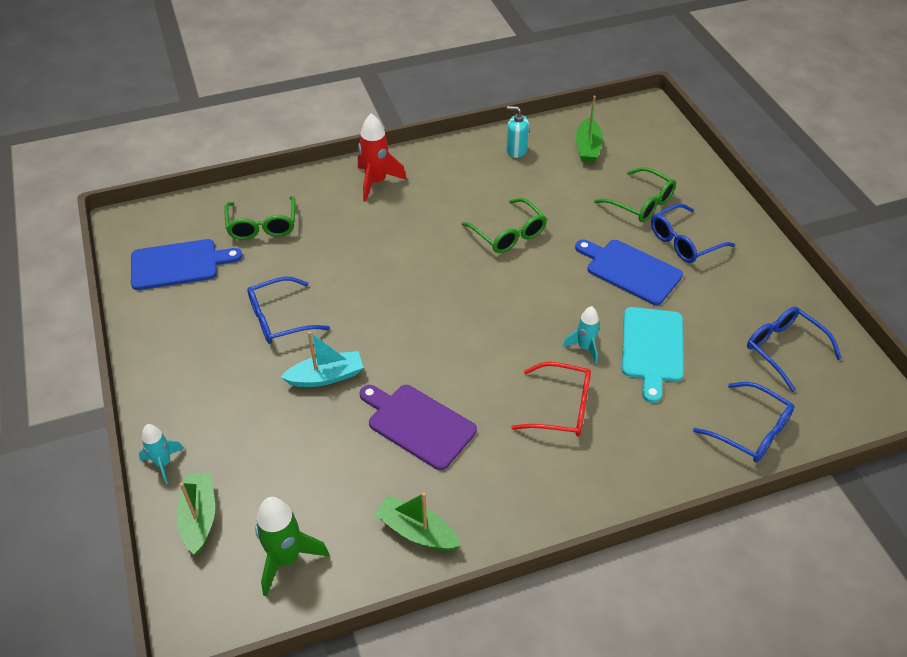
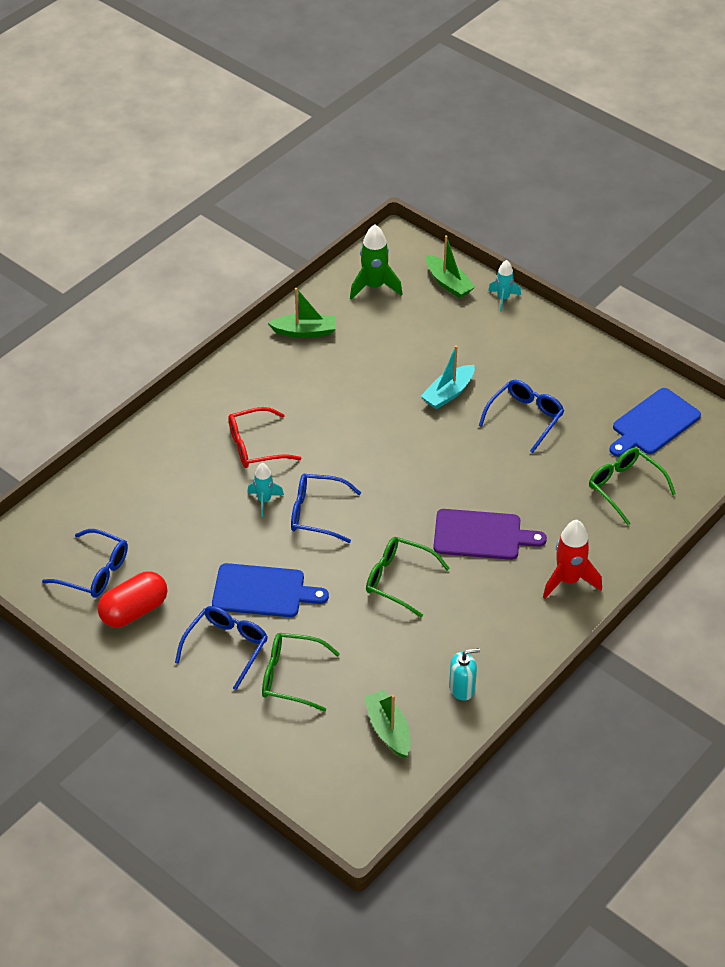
camera: 150 degrees right, 0 degrees up
purple cutting board [360,385,477,470] -> purple cutting board moved to [433,509,547,560]
turquoise cutting board [622,307,684,403] -> none
blue glasses [693,382,795,463] -> blue glasses moved to [291,474,361,543]
none -> red capsule [98,571,167,627]

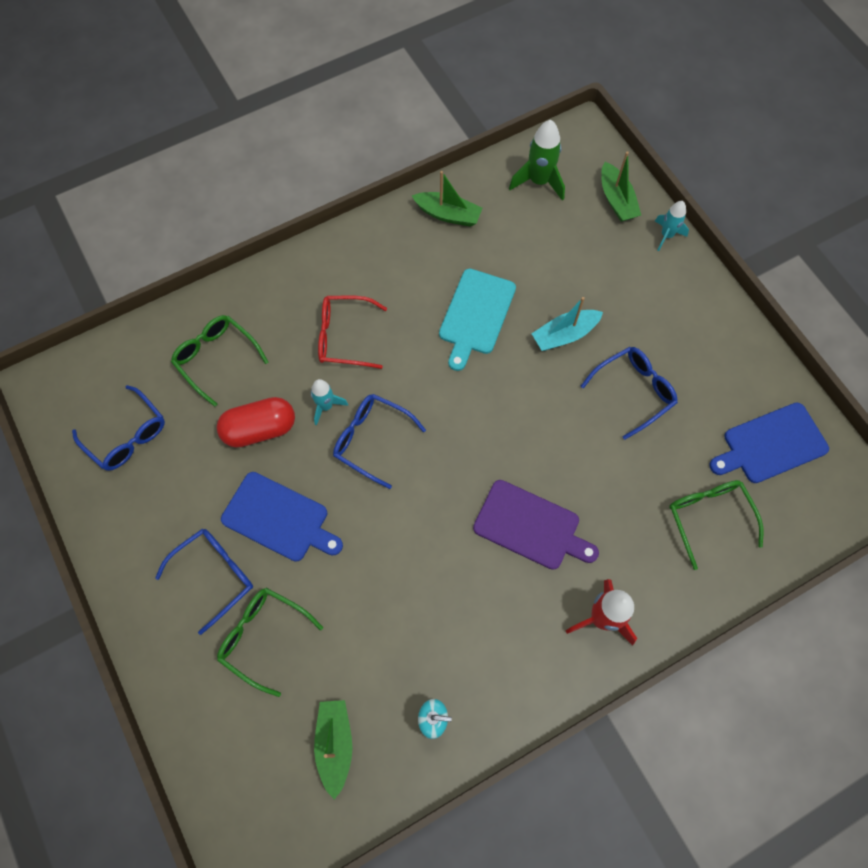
camera: 20 degrees right, 20 degrees up
red capsule [98,571,167,627] -> red capsule moved to [217,397,295,448]
green glasses [366,537,450,617] -> green glasses moved to [171,315,268,407]
none -> turquoise cutting board [439,269,516,371]

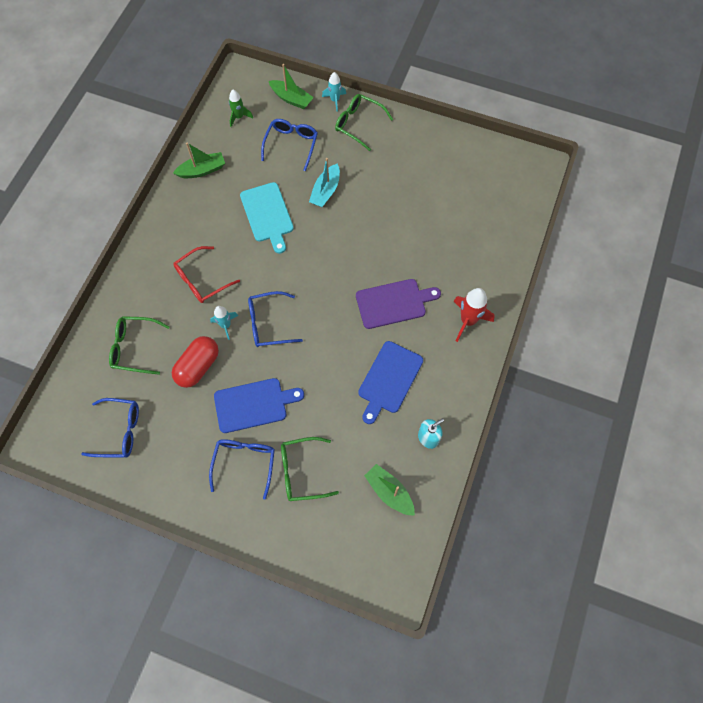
camera: 40 degrees left, 0 degrees up
green rocket [509,120,565,201] -> green rocket [229,90,253,127], size x0.63
blue glasses [581,347,678,440] -> blue glasses moved to [261,119,318,171]
green glasses [669,480,763,570] -> green glasses moved to [335,94,393,151]
blue cutting board [709,402,829,483] -> blue cutting board moved to [358,341,423,424]

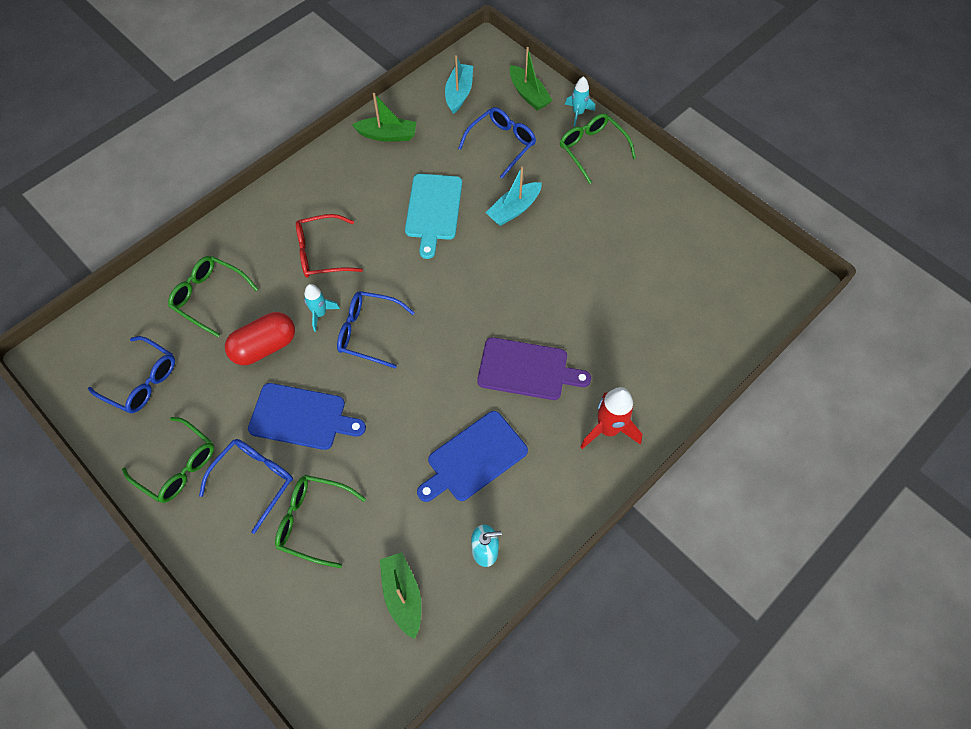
camera: 25 degrees right, 5 degrees down
green rocket [229,90,253,127] -> turquoise boat [445,55,473,114]
none -> green glasses [122,417,214,503]

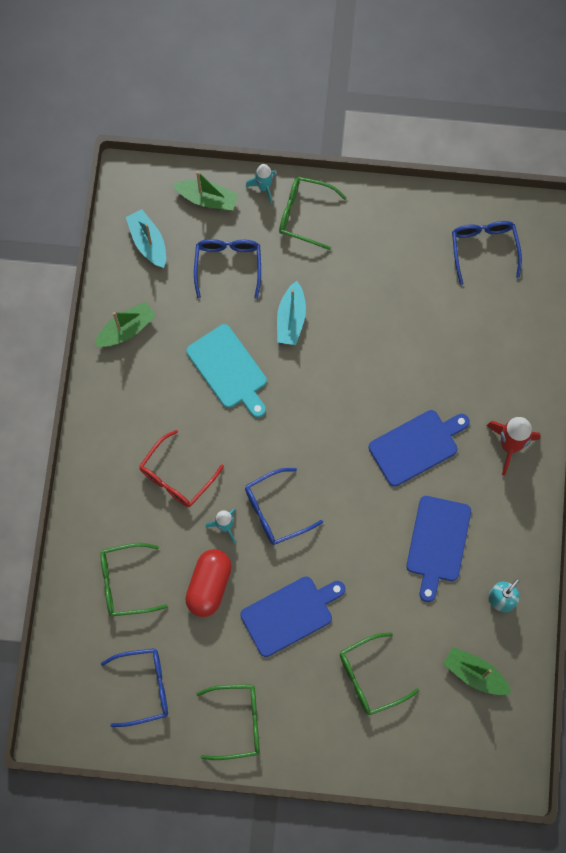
camera: 40 degrees left, 10 degrees up
blue glasses [199,439,293,534] -> blue glasses moved to [452,221,522,285]
purple cutting board [477,337,591,400] -> blue cutting board [369,410,470,487]

